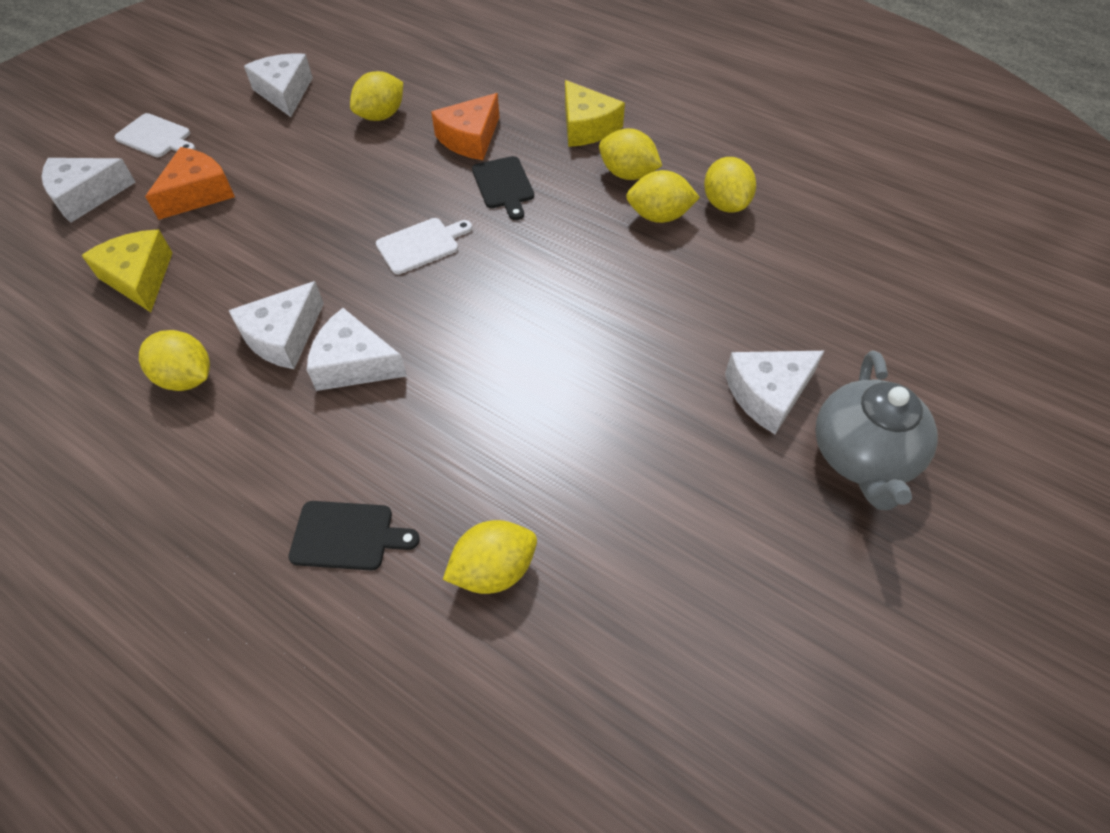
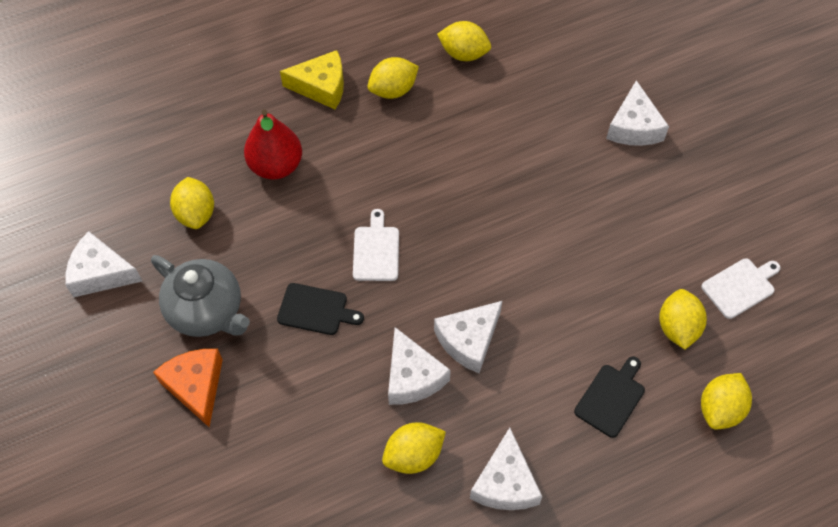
camera: 60 degrees left, 5 degrees up
white cheese [42,158,136,223] -> white cheese moved to [470,428,542,510]
yellow cheese [81,230,173,312] -> none
white cutting board [114,113,196,157] -> white cutting board moved to [701,258,781,319]
orange cheese [431,93,499,160] -> red pear [244,110,302,180]
black cutting board [472,156,534,220] -> black cutting board moved to [277,283,364,335]
yellow lemon [626,170,700,223] -> yellow lemon moved to [701,373,752,429]
grey teapot [815,351,938,510] -> grey teapot moved to [151,255,250,337]

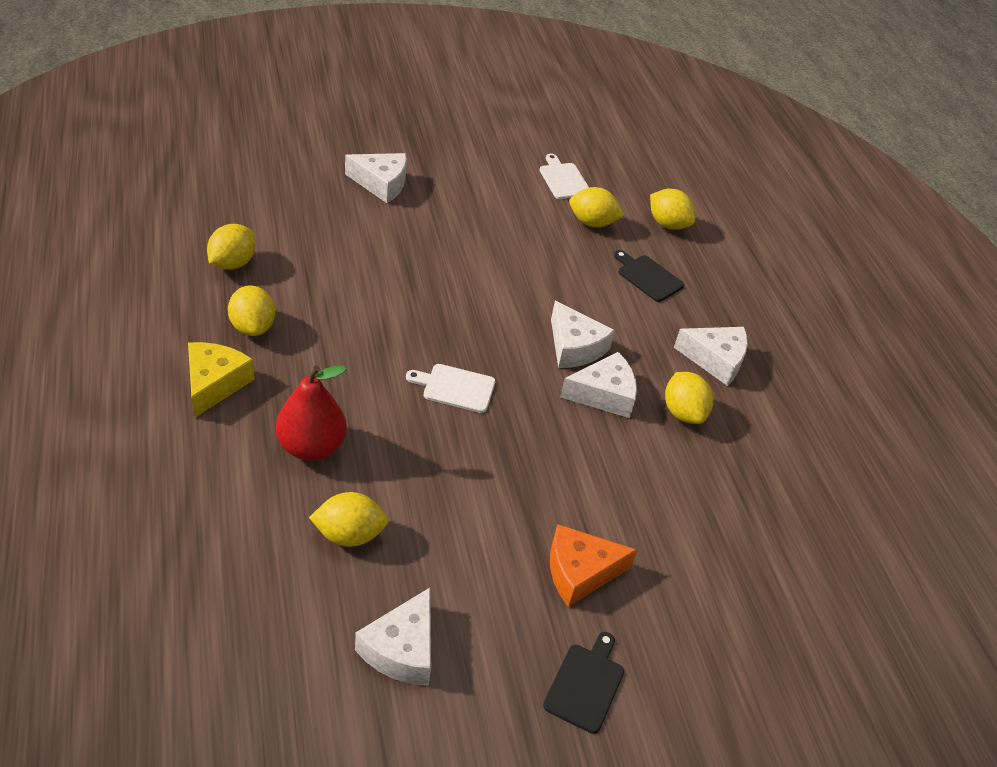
camera: 85 degrees left, 15 degrees down
grey teapot [151,255,250,337] -> none
black cutting board [277,283,364,335] -> black cutting board moved to [543,632,624,734]

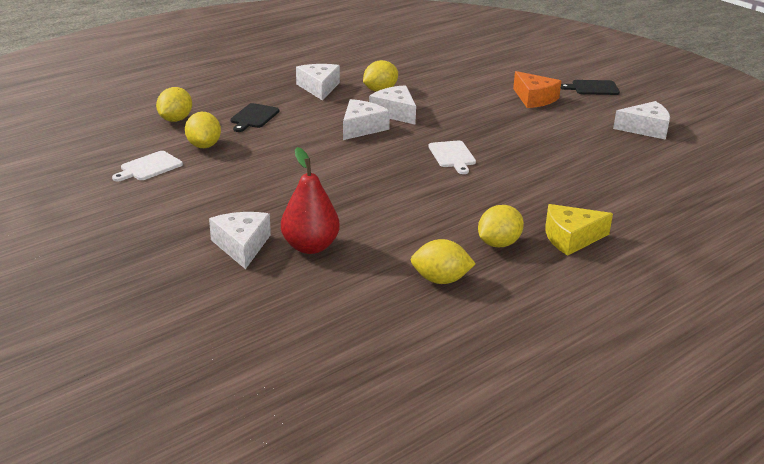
camera: 110 degrees left, 15 degrees down
red pear [276,366,347,461] -> red pear moved to [281,147,340,254]
yellow lemon [309,492,388,547] -> none

